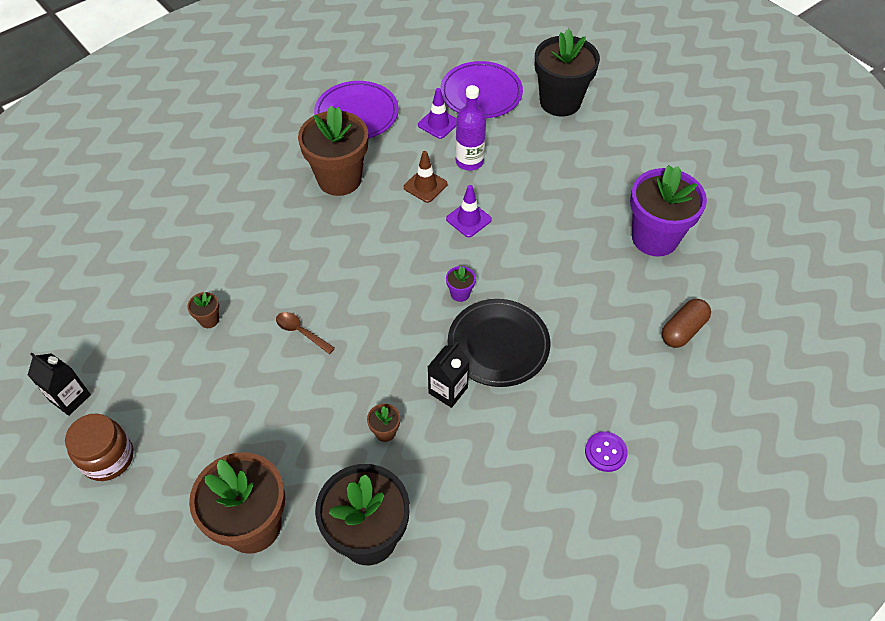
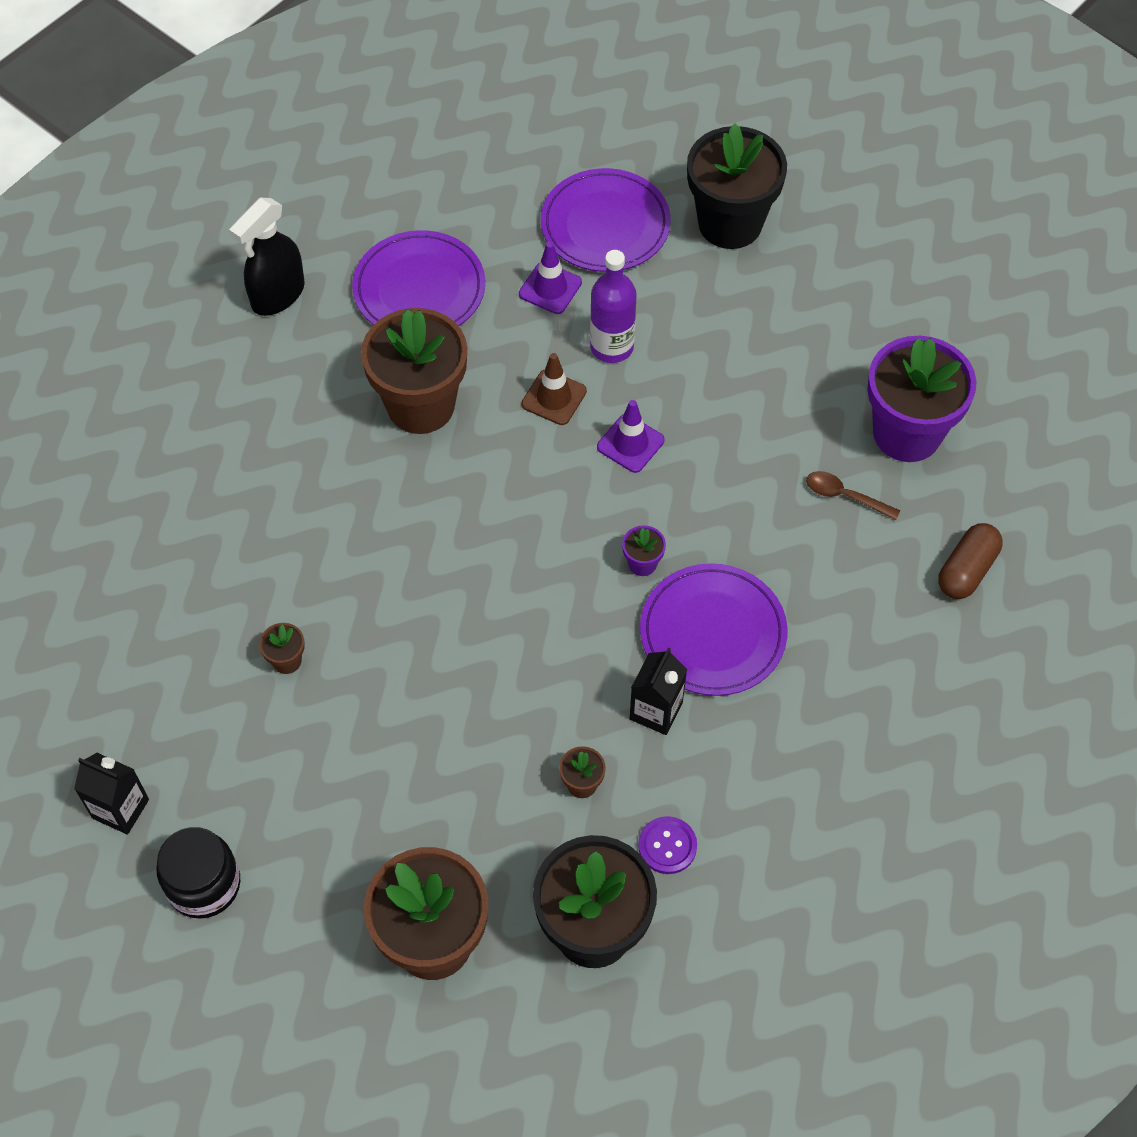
camera: 10 degrees left, 5 degrees up
brown jar [65,413,133,481] -> black jar [157,827,240,919]
brown spoon [276,312,335,354] -> brown spoon moved to [806,471,900,520]
black plate [448,299,550,387] -> purple plate [640,563,788,696]
purple button [585,431,628,472] -> purple button moved to [638,816,697,874]
none -> black spray bottle [229,198,305,316]

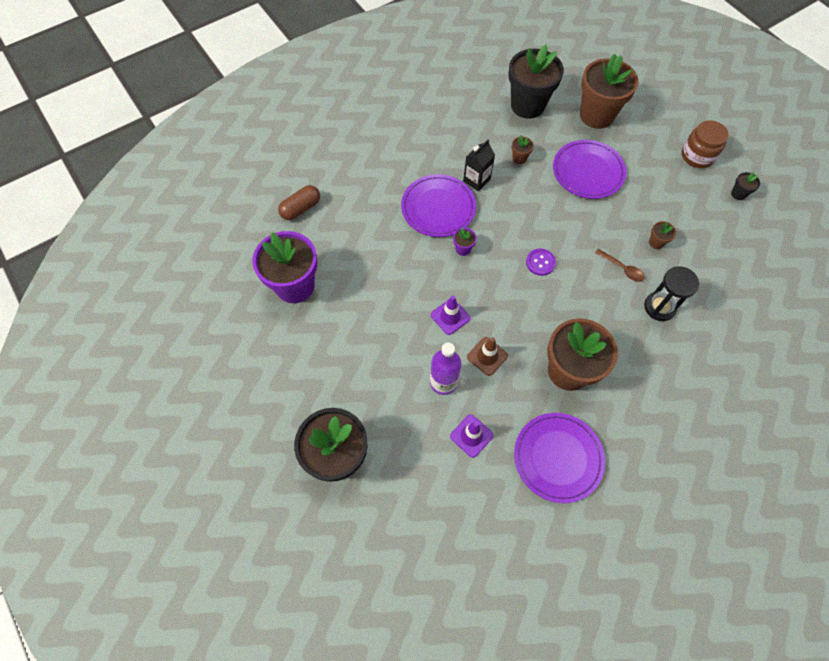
camera: 165 degrees left, 5 degrees up
black carton [74,753,149,835] -> black flower pot [731,172,760,200]
black jar [157,827,240,919] -> brown jar [682,120,729,168]
black spray bottle [229,198,305,316] -> none
purple plate [541,168,671,272] -> purple plate moved to [553,140,626,199]
purple button [638,816,697,874] -> purple button moved to [526,249,556,276]
brown spoon [806,471,900,520] -> brown spoon moved to [595,249,644,282]
none -> black hourglass [644,266,700,321]

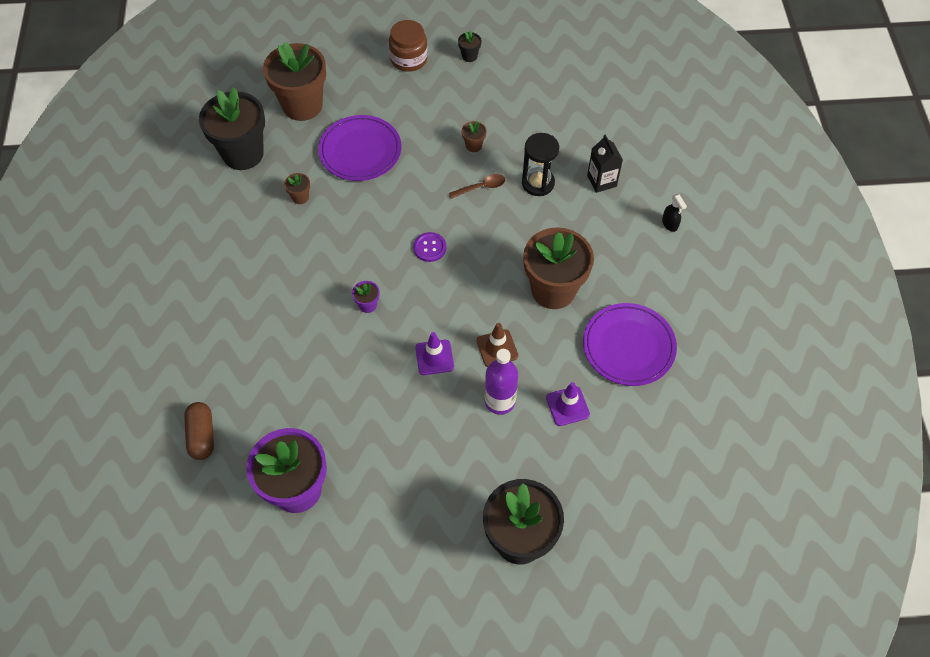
camera: 60 degrees left, 5 degrees down
purple plate [401,174,476,237] -> none
black carton [463,139,495,191] -> black carton moved to [587,135,623,193]
none -> black spray bottle [662,194,687,232]

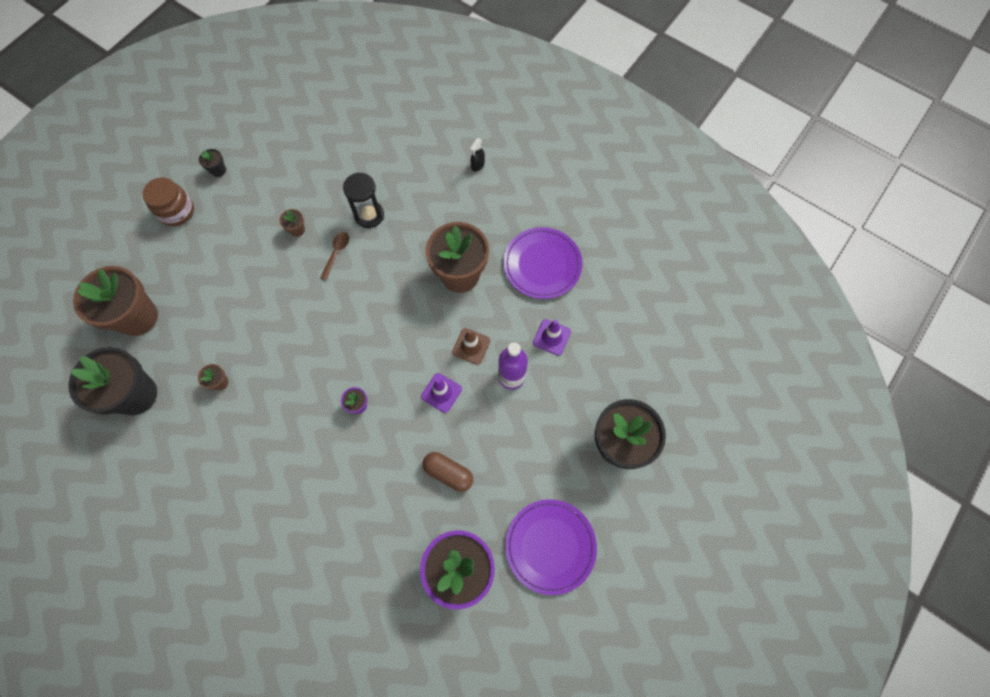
camera: 50 degrees left, 10 degrees up
brown capsule [184,402,214,460] -> brown capsule moved to [423,452,473,492]
purple plate [318,115,401,181] -> purple plate moved to [505,499,597,595]
purple button [413,232,446,262] -> none
black carton [587,135,623,193] -> none
black spray bottle [662,194,687,232] -> black spray bottle turned 105 degrees clockwise [470,138,485,172]

